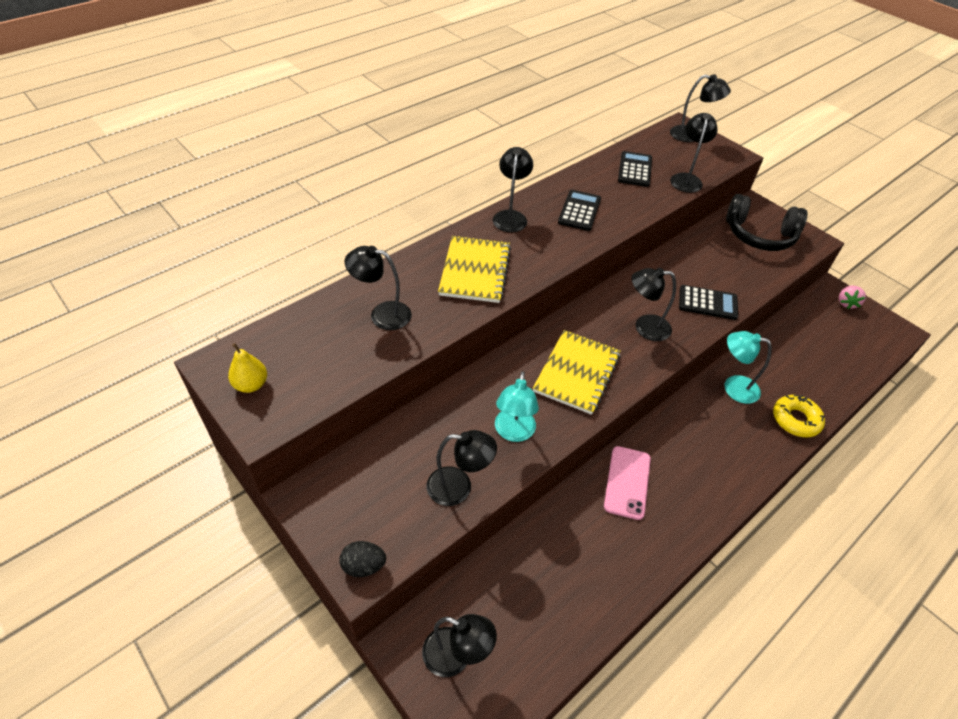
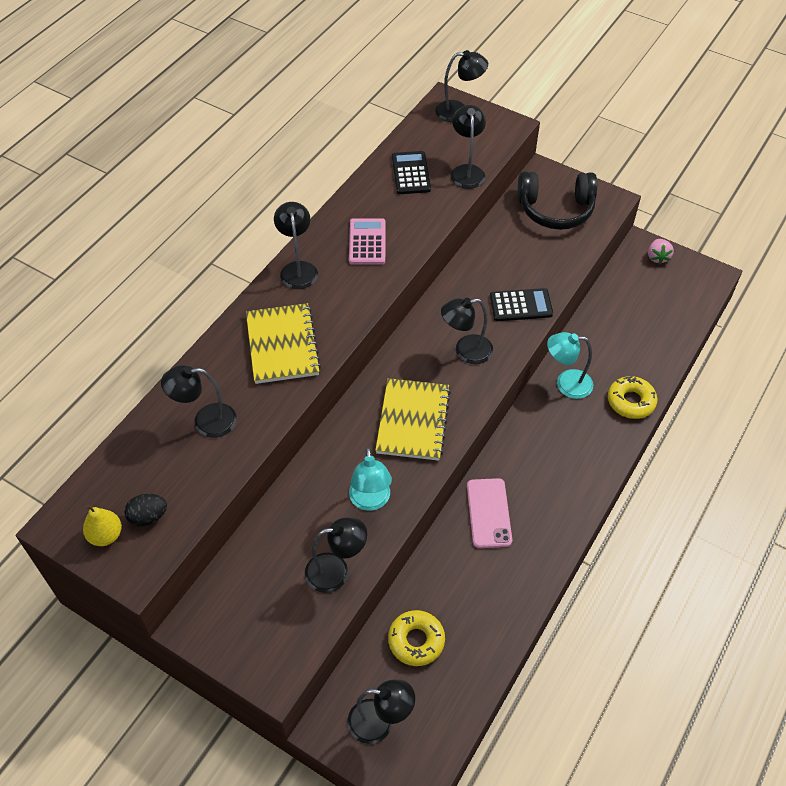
camera: 15 degrees left, 5 degrees up
black egg [339,541,386,577] -> black egg moved to [125,494,167,527]
black calculator [558,190,601,231] -> pink calculator [349,218,386,265]
none -> yellow donut [388,610,445,666]

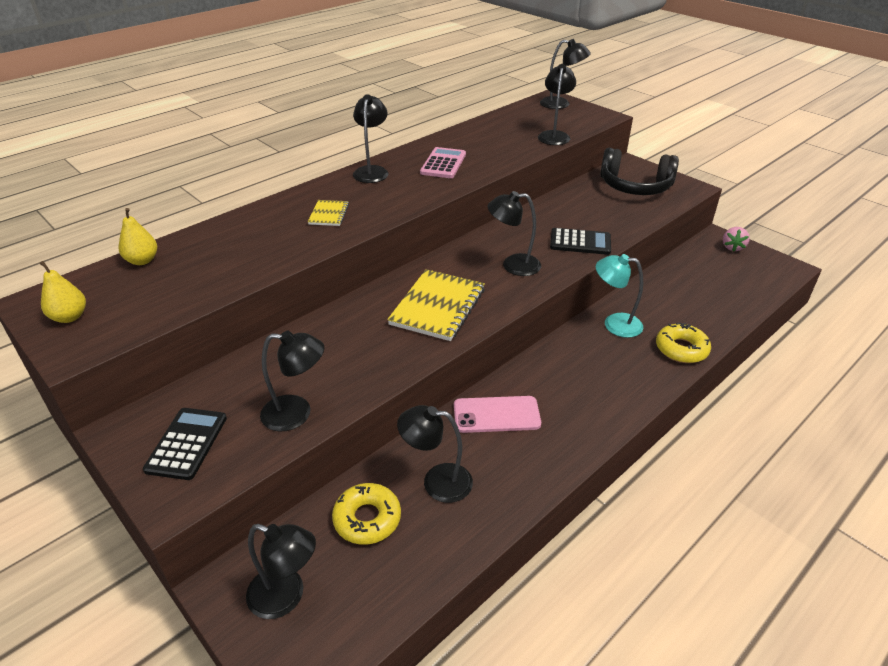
camera: 15 degrees right, 15 degrees down
black egg [125,494,167,527] -> none
black lamp [161,365,237,438] -> black lamp moved to [397,405,473,503]
yellow notebook [246,303,321,384] -> yellow notebook [308,200,349,226], size x0.51
turquoise lamp [349,447,392,511] -> none
black calculator [392,151,431,194] -> black calculator moved to [143,408,227,480]
pink phone [467,478,512,548] -> pink phone turned 75 degrees clockwise [454,396,541,433]
none -> yellow pear [119,208,157,265]

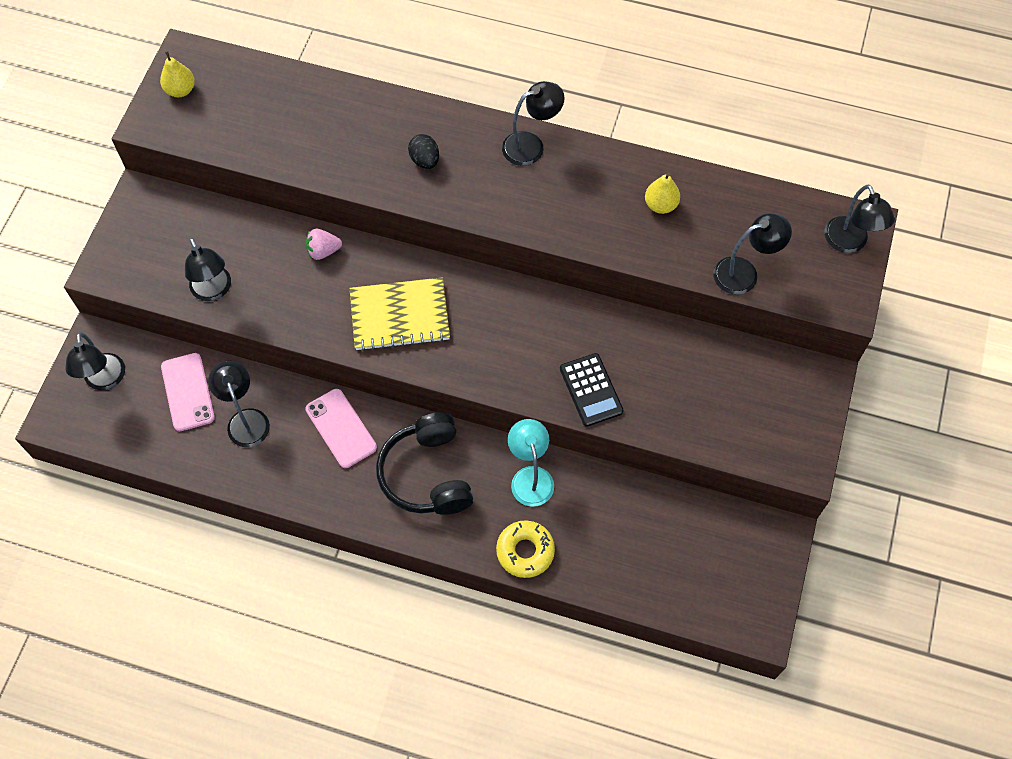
camera: 60 degrees right, 25 degrees up
yellow pear [119,208,157,265] -> yellow pear moved to [645,173,680,214]
black calculator [143,408,227,480] -> none
yellow notebook [308,200,349,226] -> black egg [408,134,439,169]
yellow donut [332,483,401,545] -> pink phone [161,353,215,431]
pink calculator [420,147,466,178] -> none
black lamp [487,191,541,276] -> none
black headphones [600,148,679,195] -> black headphones moved to [376,412,473,515]
pink strawberry [723,227,750,252] -> pink strawberry moved to [305,229,342,260]

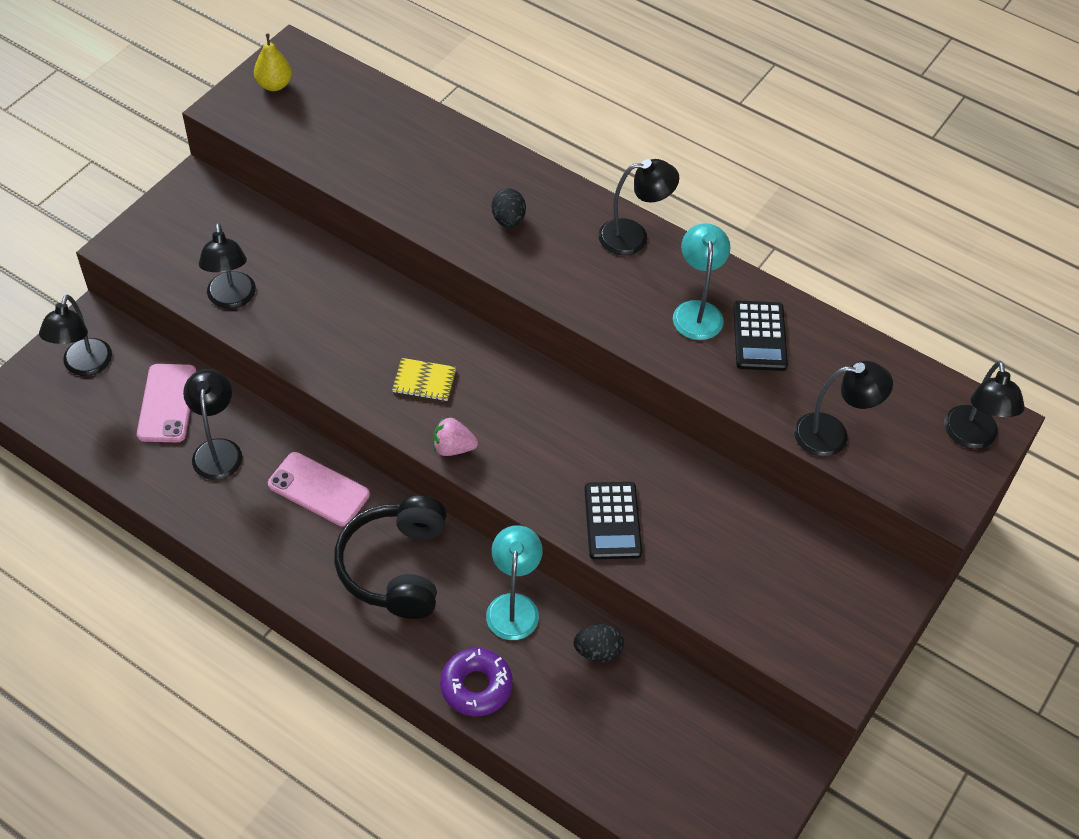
camera: 15 degrees right, 10 degrees down
pink strawberry [305,229,342,260] -> pink strawberry moved to [433,418,478,456]
pink phone [305,389,377,468] -> pink phone turned 45 degrees counterclockwise [268,452,370,526]
yellow notebook [350,278,450,351] -> yellow notebook [392,358,456,401], size x0.51
yellow donut [496,520,555,578] -> purple donut [440,648,513,716]
yellow pear [645,173,680,214] -> black calculator [733,301,788,371]
none -> black egg [574,624,624,662]
none -> turquoise lamp [673,223,731,340]

